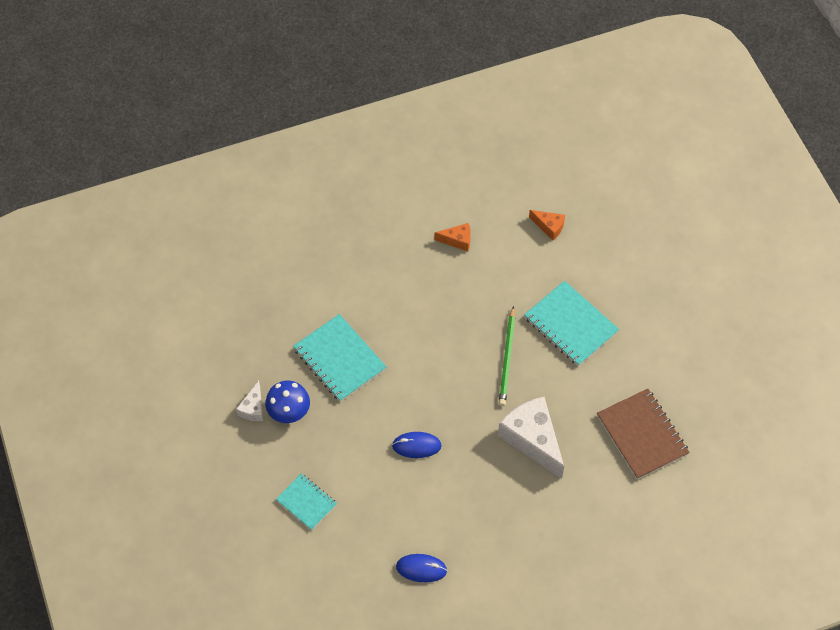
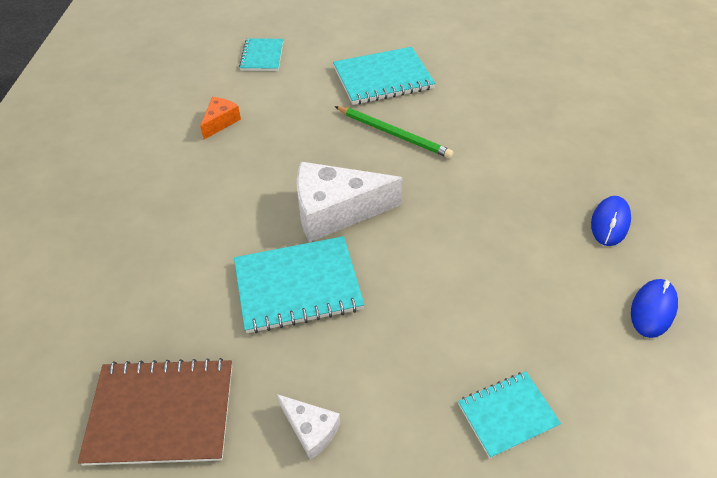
camera: 65 degrees left, 10 degrees down
blue mushroom [265,381,310,423] -> none
blue mouse [392,432,442,458] -> blue mouse moved to [591,196,631,246]
white cheese [498,397,564,479] -> white cheese moved to [296,162,403,243]
orange cheese [529,210,565,241] -> turquoise notebook [239,38,283,71]
brown notebook [597,389,690,480] -> brown notebook moved to [78,358,232,465]

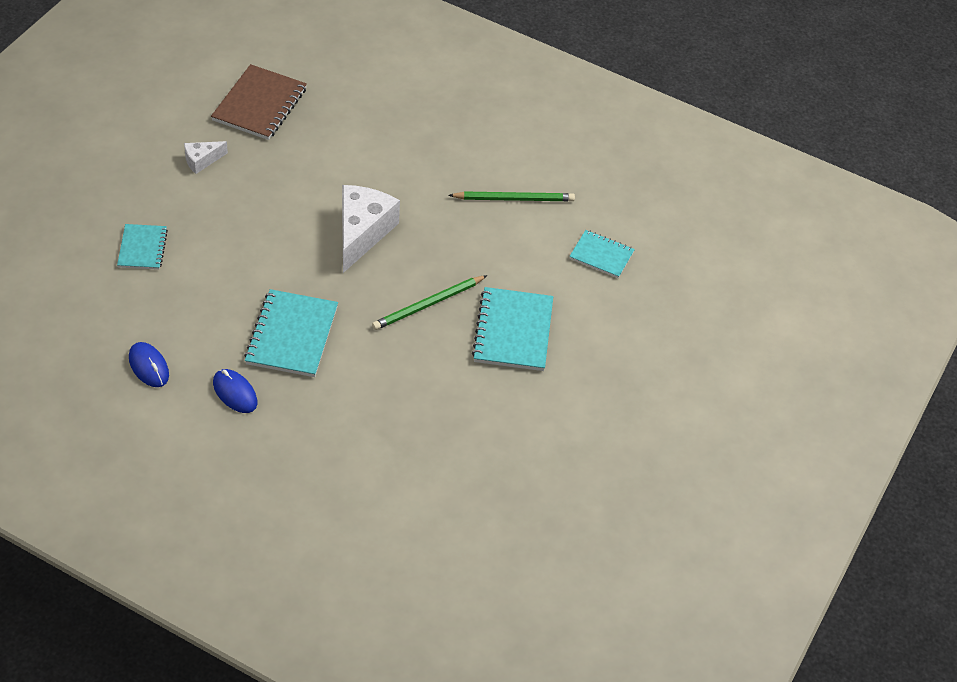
camera: 110 degrees right, 0 degrees up
orange cheese [200,97,241,139] -> green pencil [448,191,575,201]
turquoise notebook [234,236,364,334] -> turquoise notebook moved to [244,289,338,377]

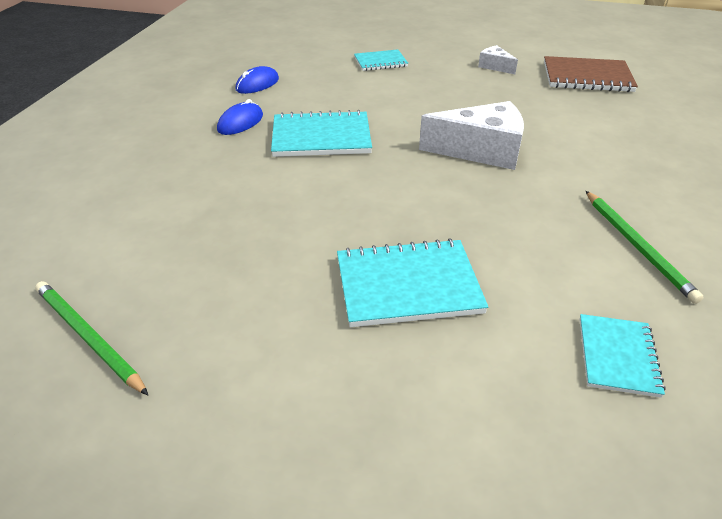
camera: 80 degrees right, 10 degrees down
green pencil [372,275,487,330] -> green pencil moved to [35,281,148,395]

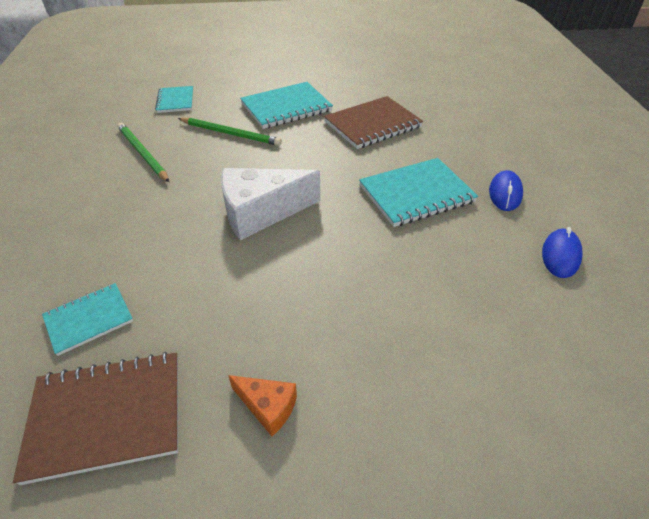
camera: 160 degrees right, 5 degrees up
green pencil [35,281,148,395] -> green pencil moved to [178,118,282,146]
turquoise notebook [354,49,408,71] -> turquoise notebook moved to [42,283,133,356]
white cheese [478,45,518,74] -> orange cheese [228,375,297,436]
none -> brown notebook [324,96,423,149]

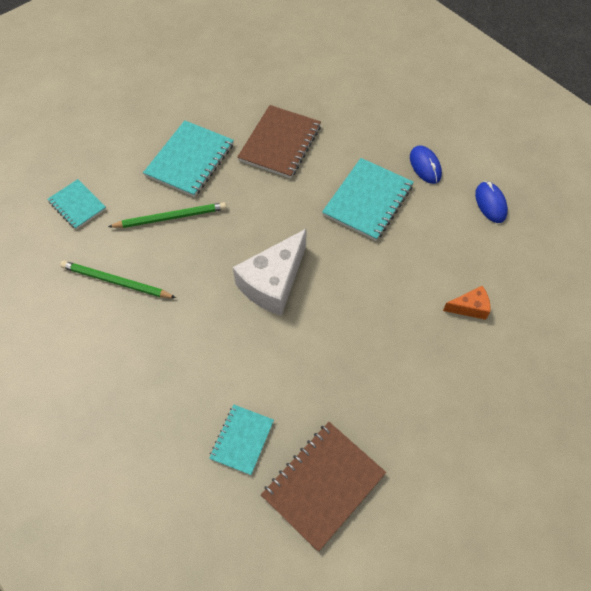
camera: 35 degrees left, 15 degrees up
orange cheese [228,375,297,436] -> orange cheese moved to [443,286,490,320]

